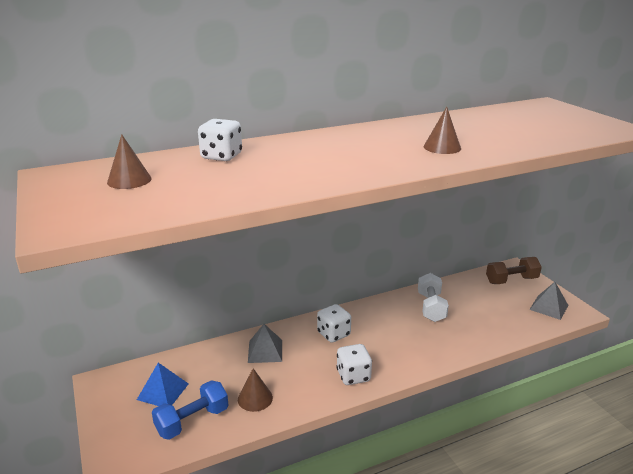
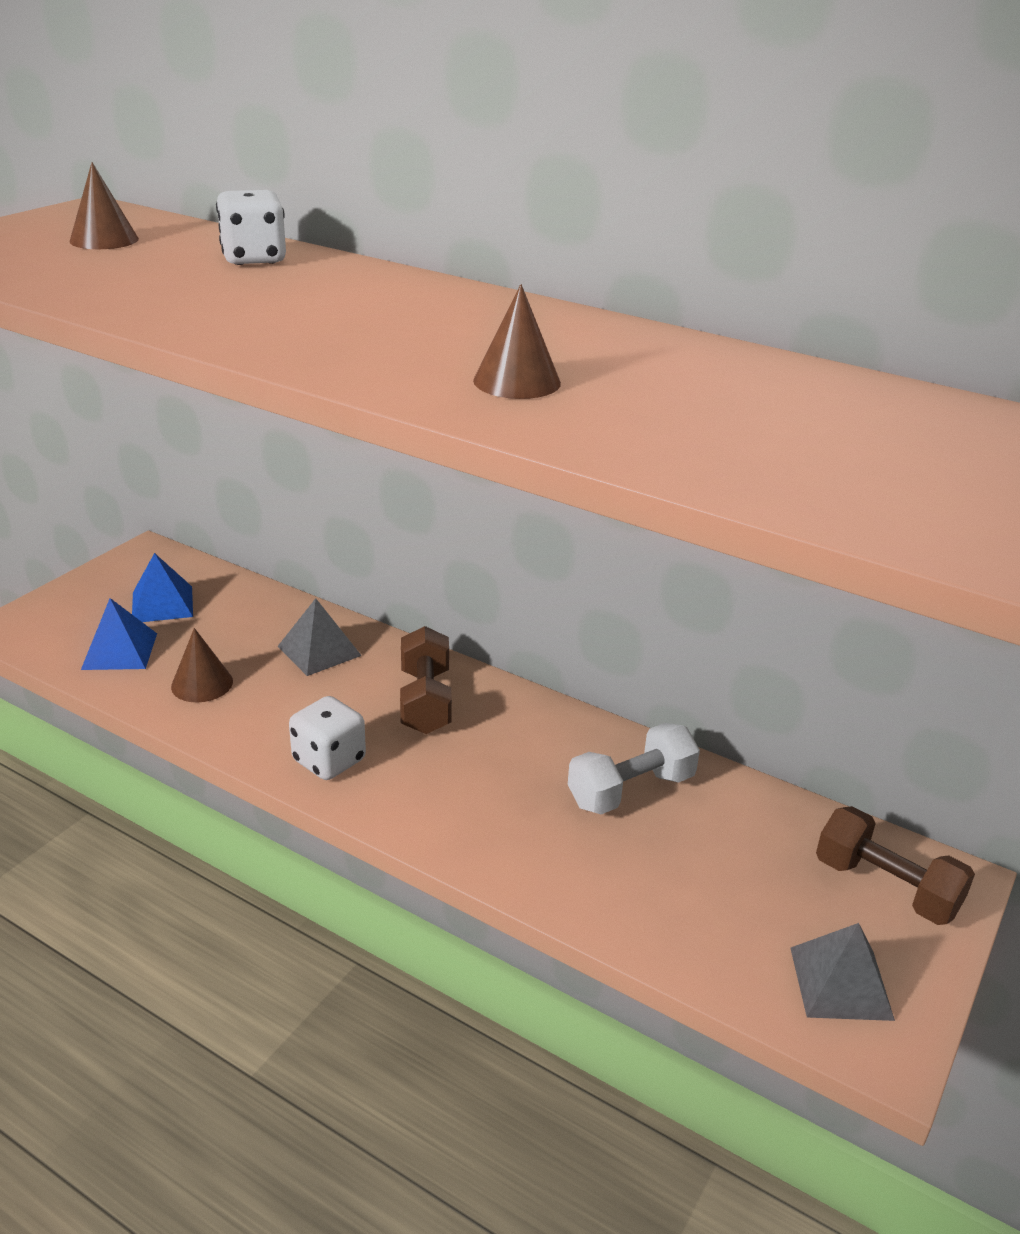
camera: 55 degrees right, 5 degrees up
blue dumbbell [152,380,228,440] -> blue pyramid [81,598,157,670]
white dice [317,304,351,343] -> brown dumbbell [400,626,452,734]

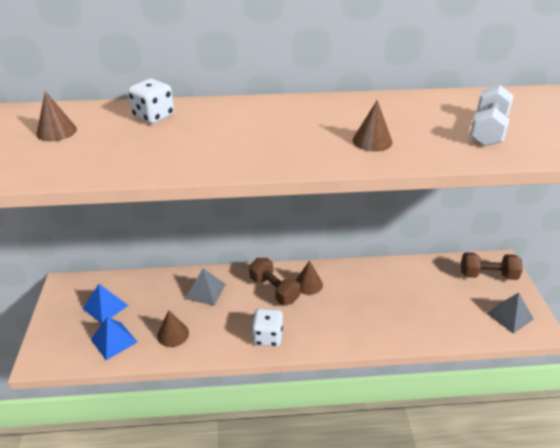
camera: 35 degrees left, 5 degrees up
white dumbbell [568,723,700,814] -> white dumbbell moved to [470,85,514,146]
none -> brown cone [296,260,323,295]

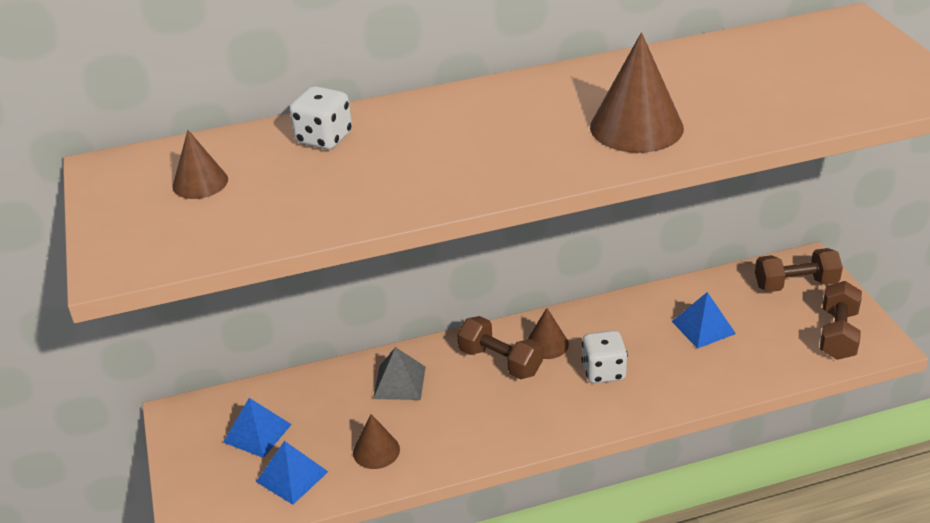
camera: 10 degrees left, 0 degrees up
white dice [252,309,283,346] -> white dice moved to [581,330,628,383]
brown cone [352,100,393,152] -> brown cone [590,32,684,153], size x1.74
white dumbbell [470,85,514,146] -> none
grey pyramid [486,293,534,334] -> brown dumbbell [820,281,862,360]
none -> blue pyramid [672,292,736,349]

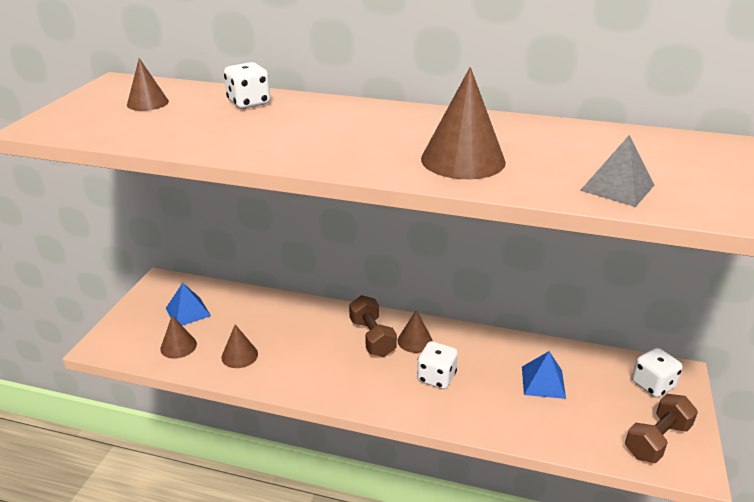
camera: 30 degrees right, 5 degrees down
blue pyramid [256,441,328,505] -> brown cone [160,315,197,359]
grey pyramid [373,347,426,400] -> grey pyramid moved to [580,135,654,207]
brown dumbbell [755,248,843,292] -> white dice [632,348,682,397]

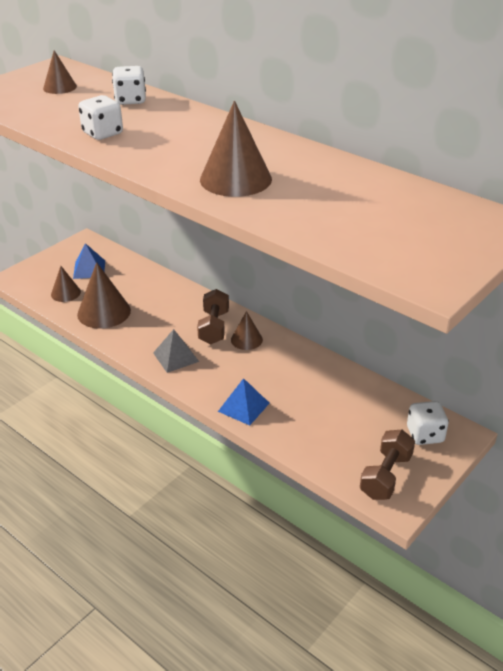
camera: 25 degrees right, 5 degrees up
brown cone [221,324,258,368] -> brown cone [77,262,131,329], size x1.74
white dice [417,341,458,389] -> white dice moved to [78,95,123,140]
blue pyramid [522,351,566,399] -> blue pyramid moved to [218,378,269,426]
grey pyramid [580,135,654,207] -> grey pyramid moved to [153,329,199,373]
brown dumbbell [625,394,698,463] -> brown dumbbell turned 45 degrees counterclockwise [360,430,415,500]

